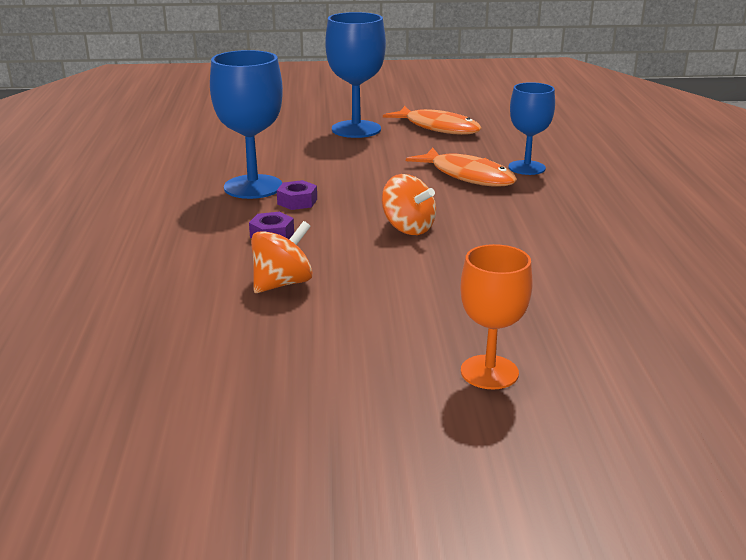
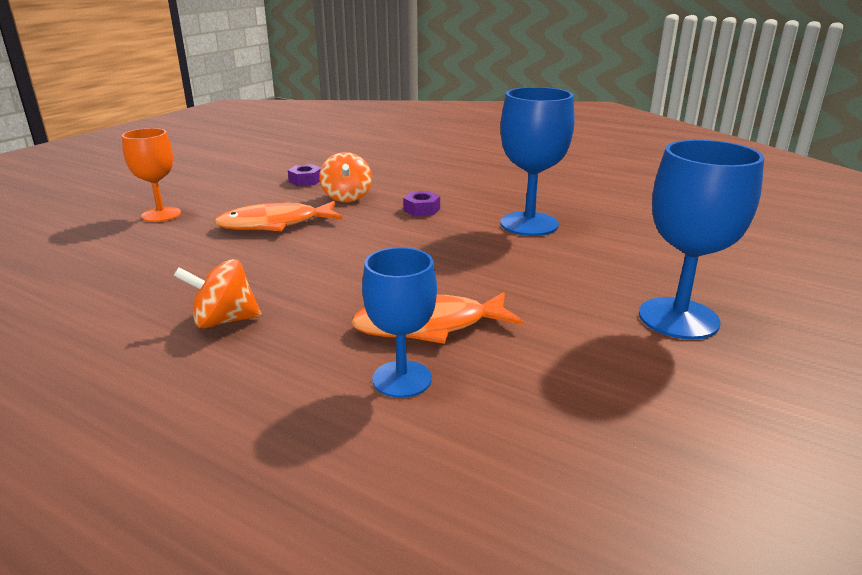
camera: 125 degrees right, 0 degrees up
purple nut [277,180,317,210] -> purple nut moved to [288,164,321,186]
orange spinning top [382,174,436,235] -> orange spinning top moved to [174,259,262,329]
orange fish [383,106,482,135] -> orange fish moved to [214,201,343,231]

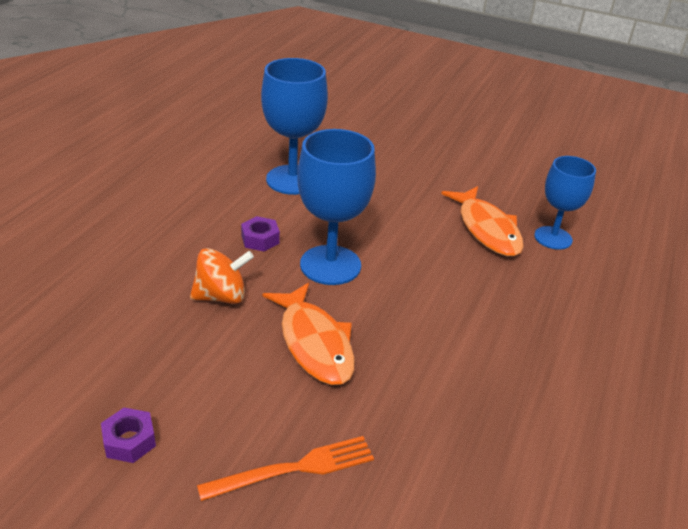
camera: 100 degrees left, 10 degrees up
orange goblet [122,128,181,222] -> orange fork [197,436,374,501]
orange spinning top [174,259,262,329] -> none
purple nut [288,164,321,186] -> purple nut moved to [101,408,156,463]
blue goblet [639,140,764,340] -> blue goblet moved to [297,129,376,285]

